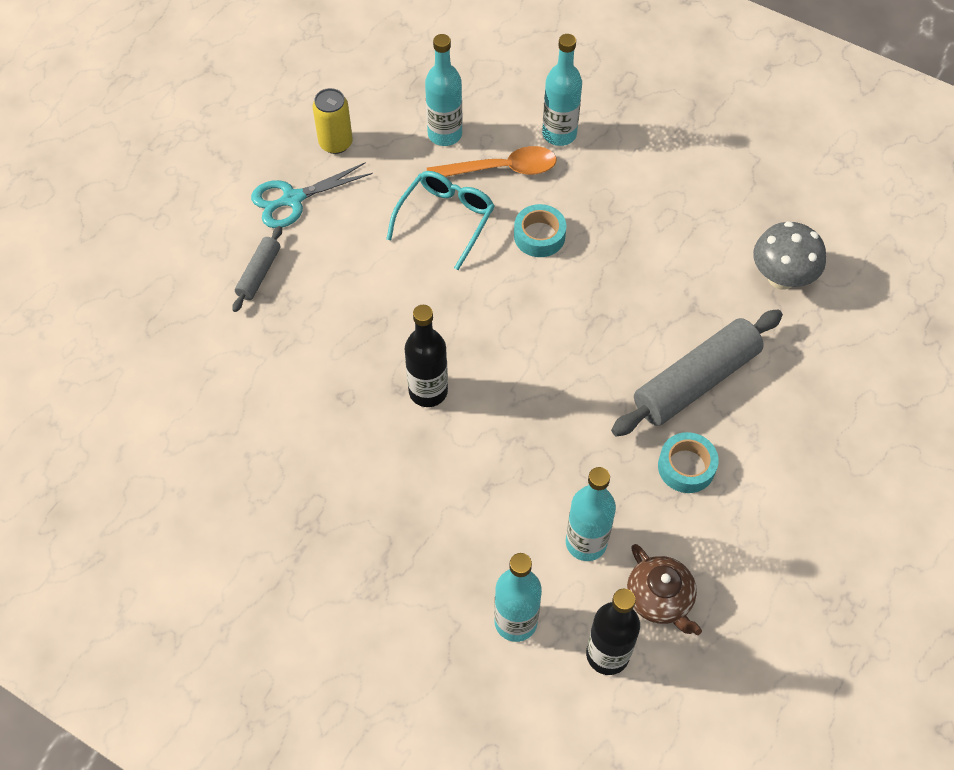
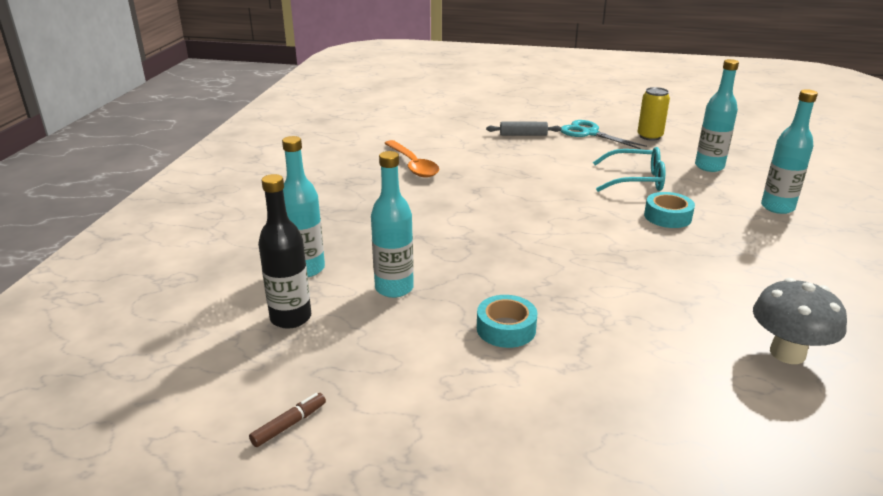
camera: 70 degrees right, 30 degrees down
black bottle [405,305,448,407] -> none
orange spoon [427,146,557,177] -> orange spoon moved to [384,140,439,178]
grey rolling pin [611,309,783,436] -> none
brown teapot [627,544,702,635] -> none
none -> brown marker [249,393,326,447]

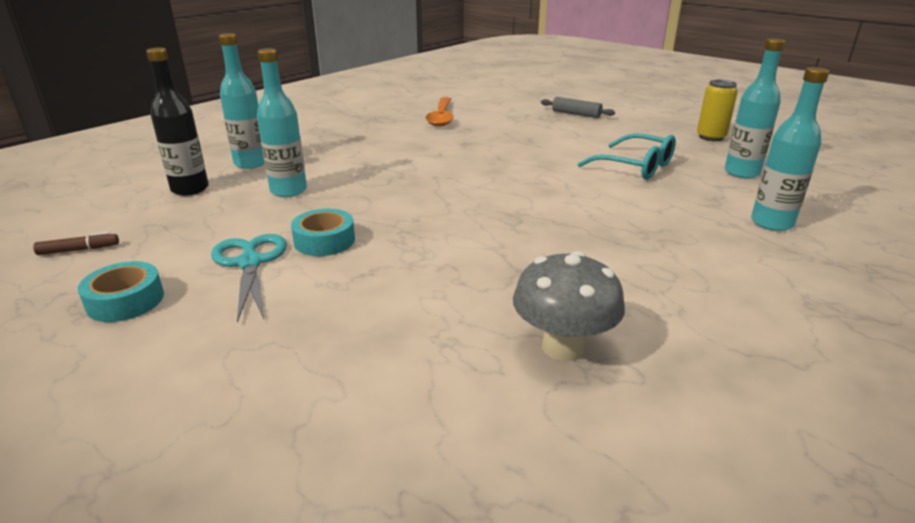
camera: 30 degrees right, 0 degrees up
turquoise scissors [560,120,647,149] -> turquoise scissors moved to [211,234,287,323]
turquoise tape [644,192,695,228] -> turquoise tape moved to [78,261,164,322]

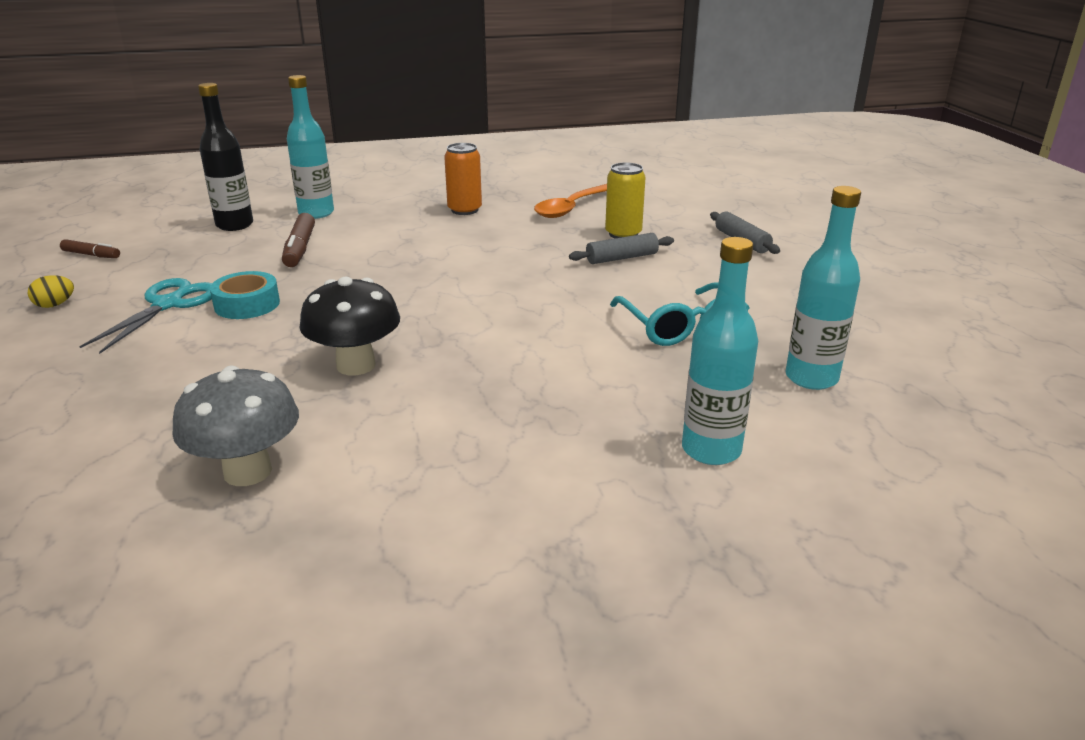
camera: 35 degrees right, 0 degrees up
turquoise tape [78,261,164,322] -> yellow egg [28,275,74,308]
turquoise bottle [257,48,307,197] -> brown marker [282,213,315,267]
yellow can [697,80,738,141] -> yellow can moved to [605,162,646,238]
none -> black mushroom [300,276,400,375]
none -> orange can [444,143,482,215]
none -> grey rolling pin [569,233,674,264]

